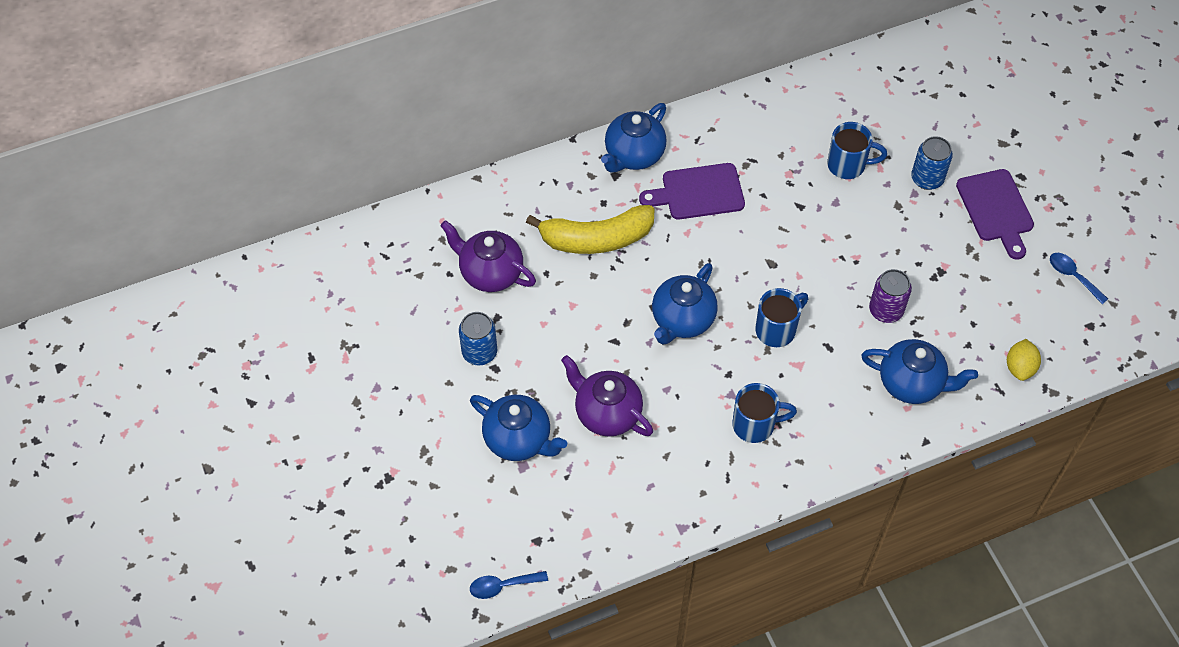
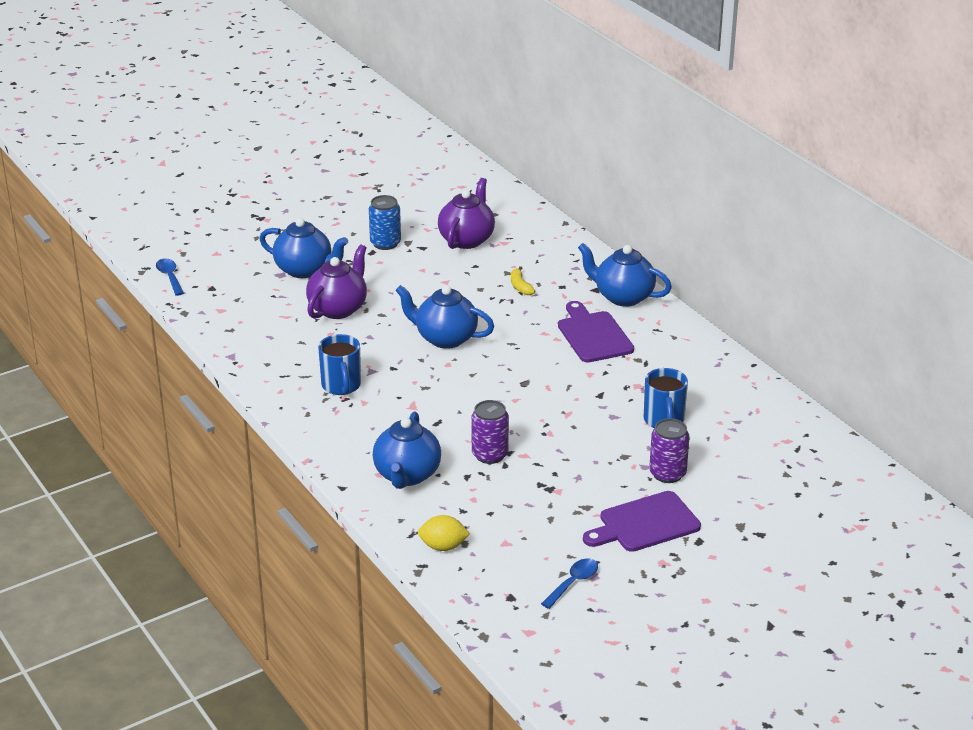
camera: 80 degrees right, 25 degrees down
blue teapot [470,395,567,461] -> blue teapot turned 90 degrees counterclockwise [260,218,348,278]
yellow banana [526,205,654,254] -> yellow banana [511,266,535,295], size x0.40
blue mug [755,288,808,347] -> none
blue can [911,136,953,190] -> purple can [649,418,690,483]

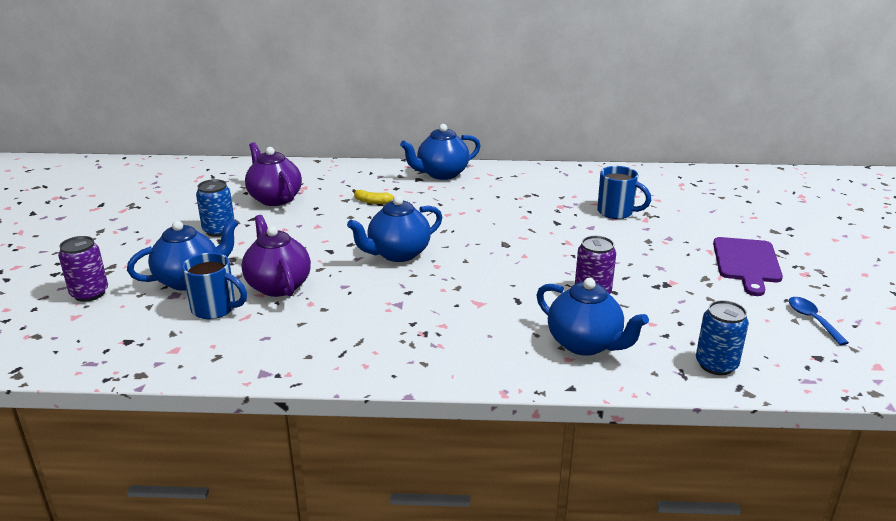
camera: 55 degrees left, 5 degrees down
blue spoon [156,258,184,296] -> none
blue mug [318,334,361,395] -> blue mug moved to [182,253,247,319]
yellow lemon [418,515,470,551] -> blue can [696,300,749,375]
purple cutting board [558,301,634,363] -> none
purple can [649,418,690,483] -> purple can moved to [58,236,108,302]

